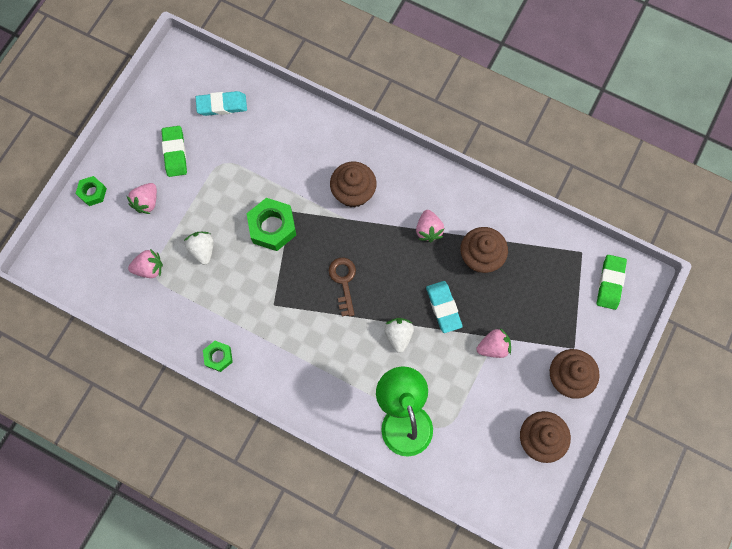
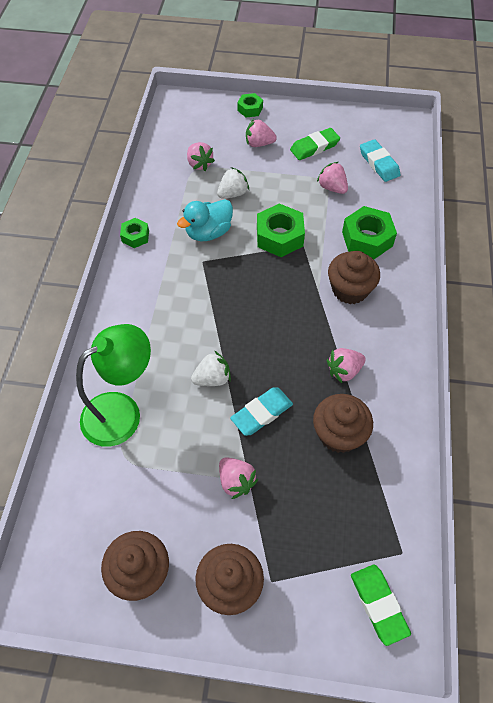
camera: 70 degrees right, 15 degrees down
brown key [329,258,356,316] -> none
green eraser [597,255,627,310] -> green eraser turned 75 degrees clockwise [351,565,411,646]
none -> turquoise duck [177,199,233,241]
none -> pink strawberry [317,162,348,194]
none -> green nut [342,206,397,259]

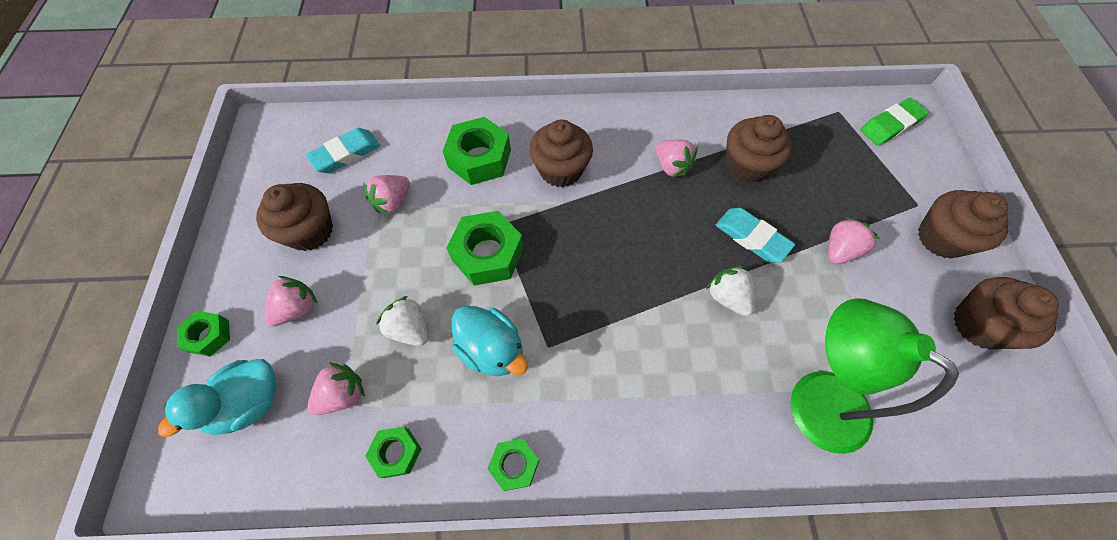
camera: 100 degrees left, 5 degrees up
pink strawberry [246,119,277,147] -> pink strawberry turned 135 degrees counterclockwise [265,276,318,326]
green eraser [290,128,340,160] -> brown cupcake [256,183,333,251]
none -> turquoise duck [158,359,276,437]
none -> green nut [365,427,422,478]

